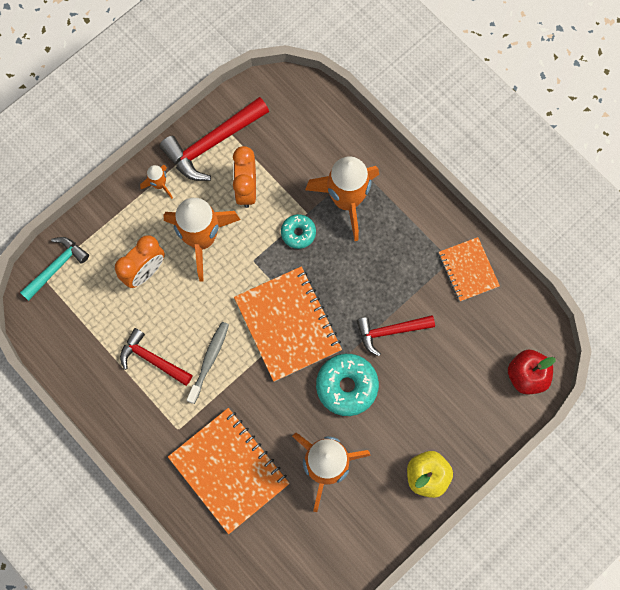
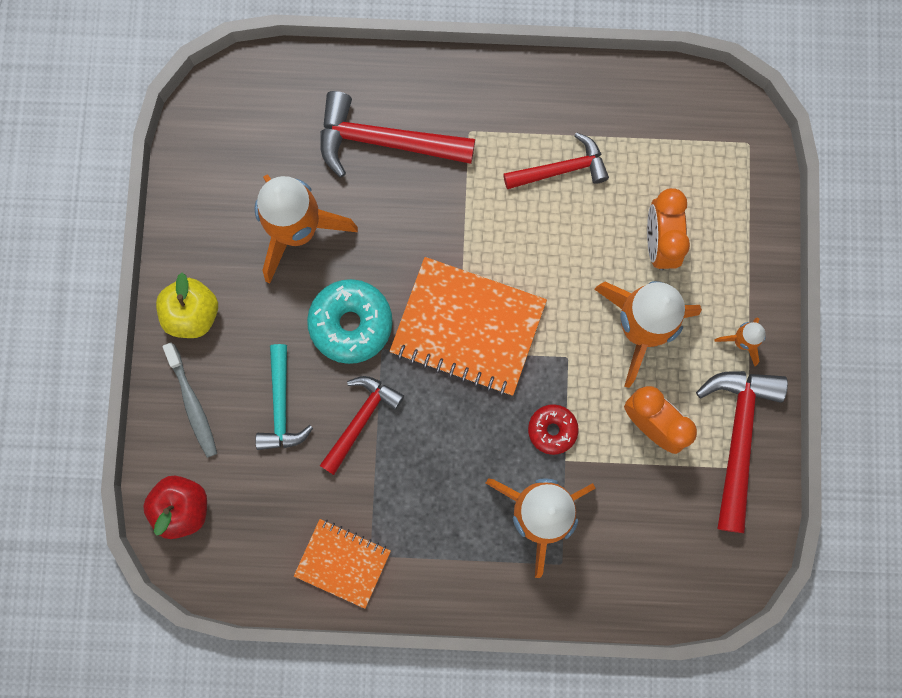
camera: 135 degrees right, 5 degrees up
turquoise hammer [20,237,89,301] -> turquoise hammer moved to [255,344,313,450]
orange notebook [168,408,290,534] -> red hammer [320,91,475,177]
grey toothbrush [187,322,229,404] -> grey toothbrush moved to [163,343,217,458]
turquoise donut [281,214,316,249] -> red donut [528,404,579,455]

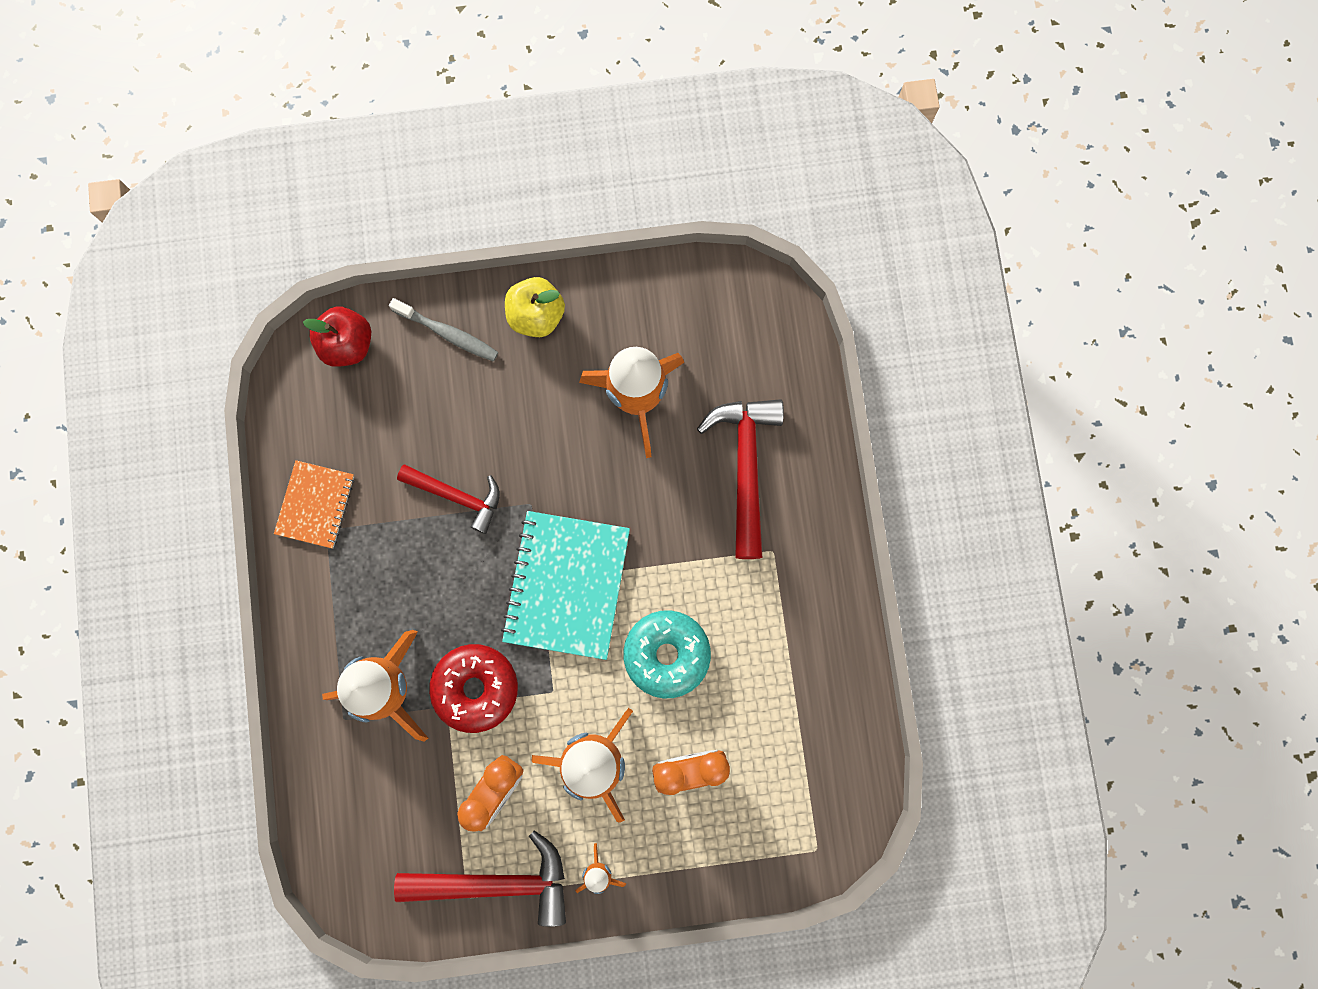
camera: 80 degrees right, 0 degrees up
grey toothbrush [163,343,217,458] -> grey toothbrush turned 120 degrees counterclockwise [389,298,498,361]
turquoise hammer [255,344,313,450] -> none
turquoise donut [307,279,393,364] -> turquoise donut moved to [623,610,711,698]
orange notebook [389,257,547,396] -> turquoise notebook [501,511,630,660]
red hammer [503,132,609,189] -> none
red donut [528,404,579,455] -> red donut [429,644,518,733], size x1.71

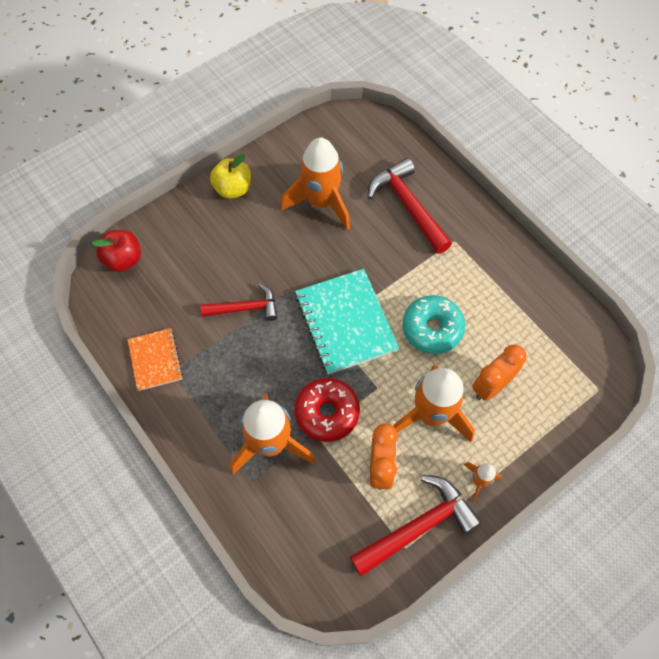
camera: 30 degrees left, 15 degrees down
grey toothbrush [389,298,498,361] -> none

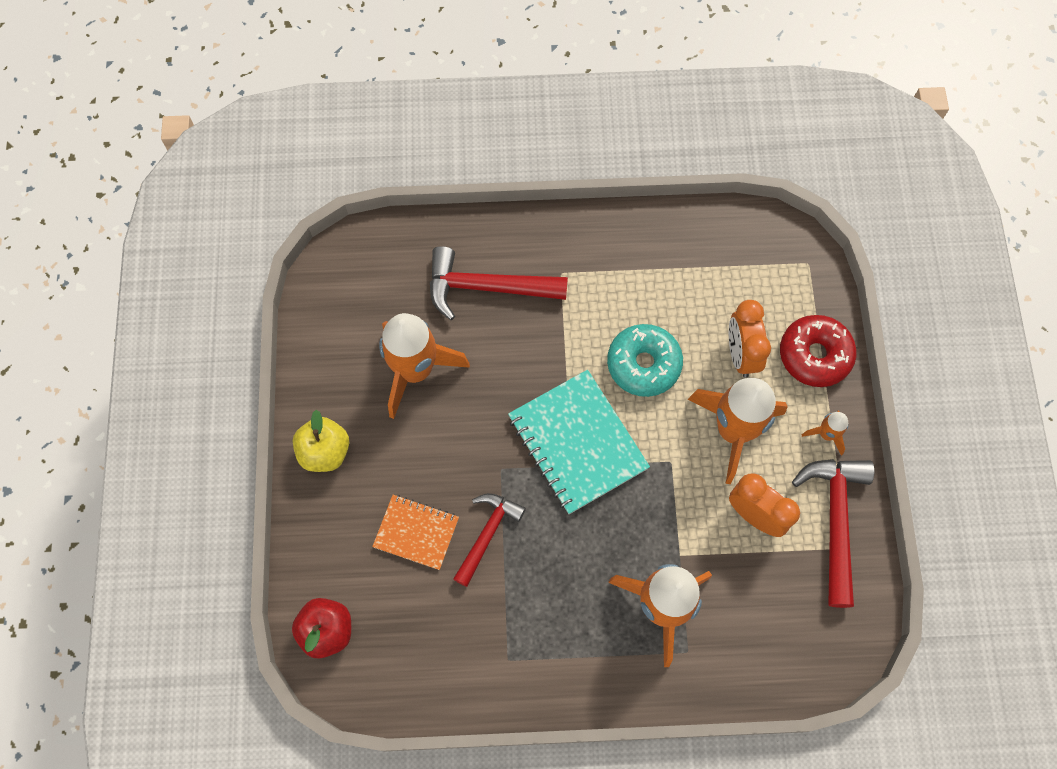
camera: 55 degrees left, 5 degrees up
orange notebook [128,328,183,391] -> orange notebook moved to [372,495,459,570]
turquoise notebook [295,269,399,375] -> turquoise notebook turned 45 degrees clockwise [508,370,650,514]
red donut [295,378,360,442] -> red donut moved to [780,315,856,387]

